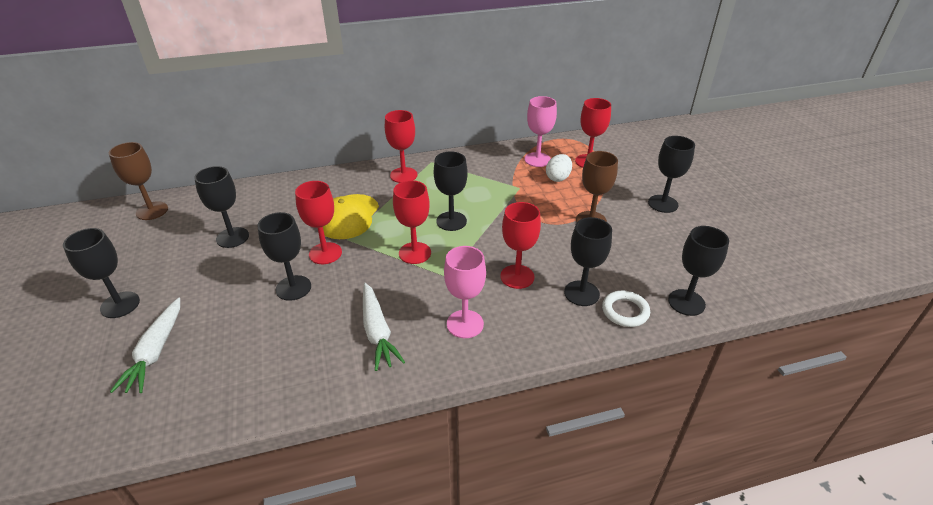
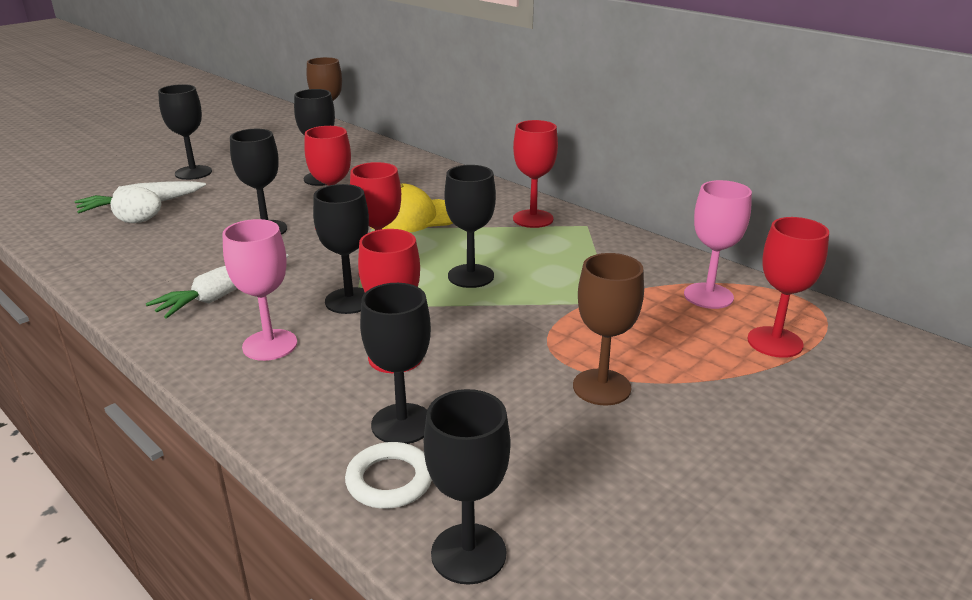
camera: 60 degrees right, 10 degrees down
white egg [546,154,572,182] -> white egg moved to [111,186,161,223]
black goblet [648,136,695,213] -> black goblet moved to [313,184,369,314]

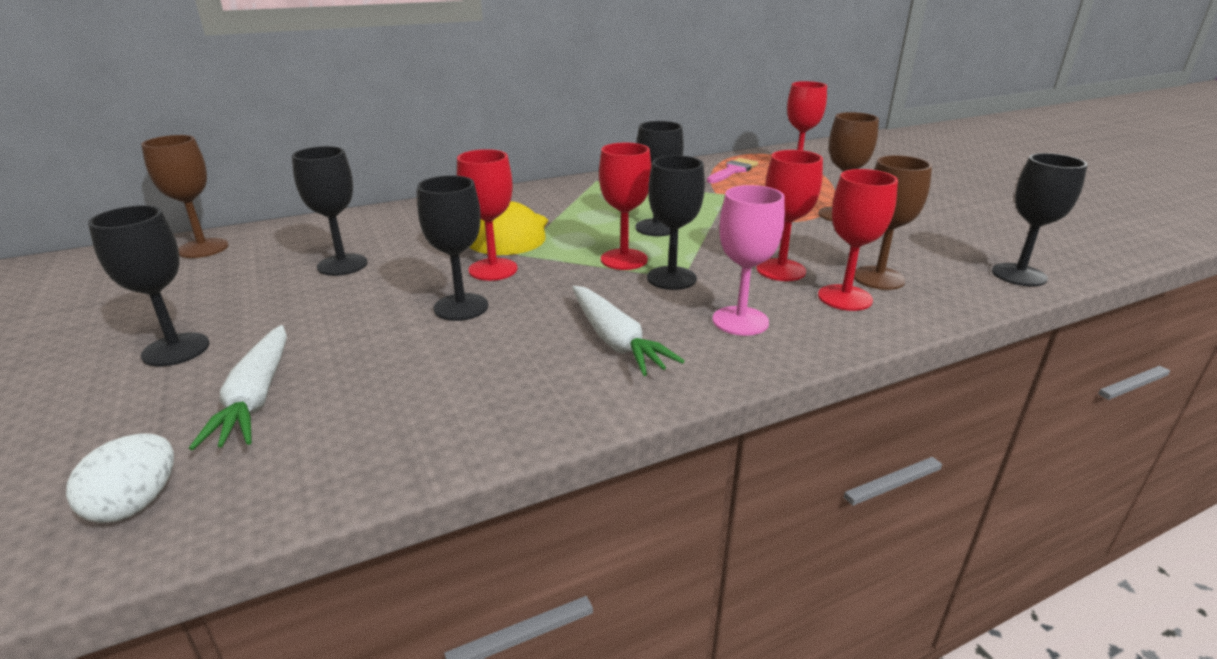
camera: 70 degrees left, 0 degrees up
white egg [111,186,161,223] -> white egg moved to [66,434,174,523]
white ring [345,442,432,509] -> none
black goblet [360,283,431,444] -> brown goblet [854,155,932,290]
red goblet [513,120,558,228] -> red goblet moved to [818,169,898,311]
pink goblet [684,180,752,309] -> pink brush [707,158,758,183]

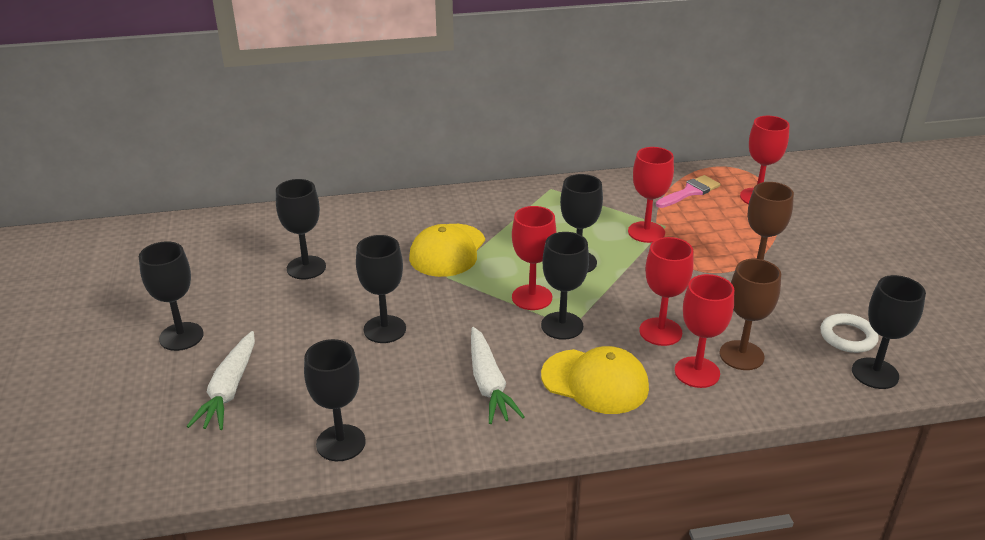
camera: 15 degrees right, 5 degrees up
white egg [66,434,174,523] -> none
brown goblet [141,135,228,258] -> none
red goblet [457,149,518,281] -> red goblet moved to [628,147,674,243]
pink goblet [713,185,785,336] -> yellow cap [541,346,649,414]
none -> black goblet [304,339,366,461]
none -> white ring [821,313,879,353]

